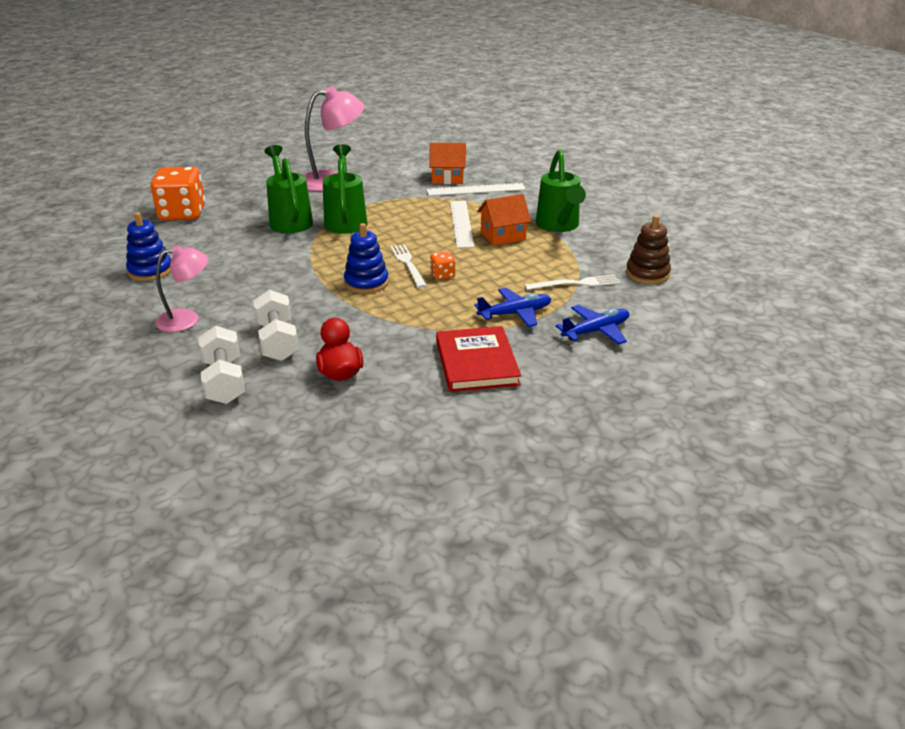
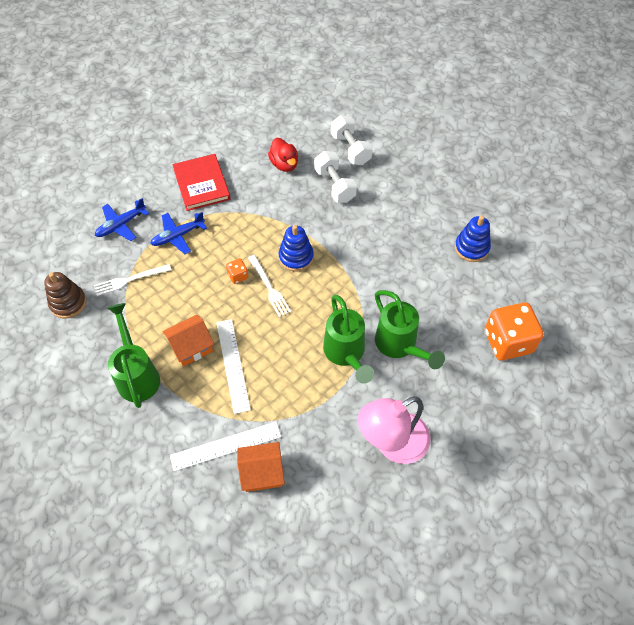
camera: 170 degrees right, 25 degrees up
pink lamp [155,245,209,332] -> none

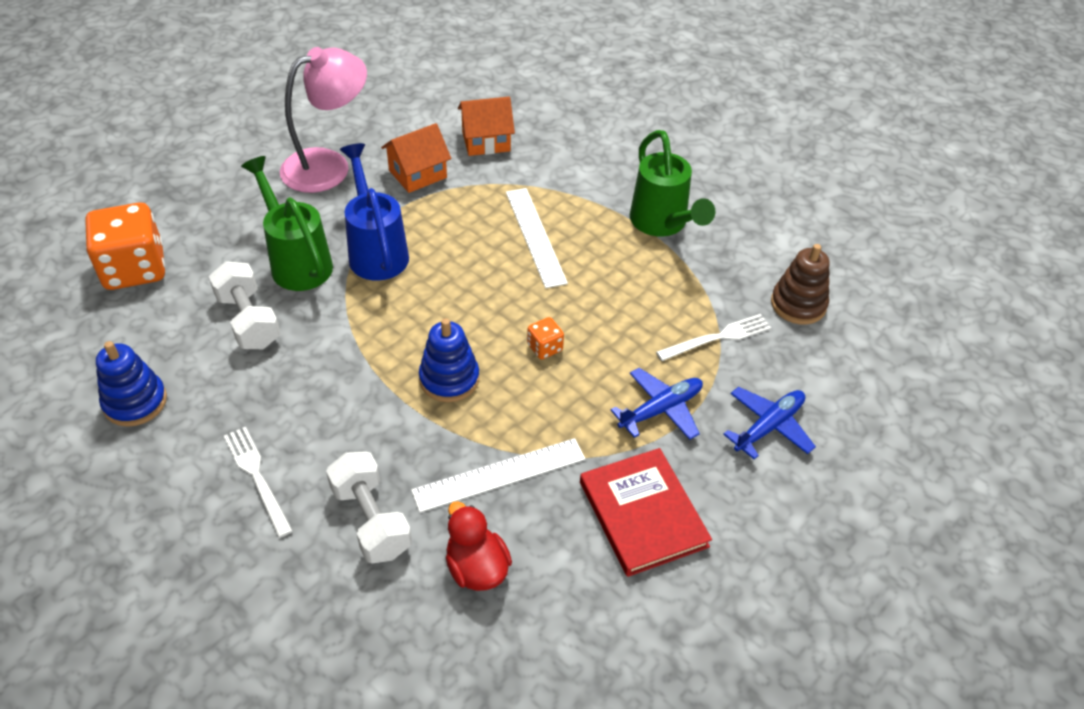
camera: 175 degrees right, 10 degrees down
orange house [162,315,214,367] -> orange house moved to [381,123,451,193]
white ruler [170,422,281,471] -> white ruler moved to [411,438,586,513]
white fork [248,255,291,317] -> white fork moved to [224,427,293,538]
green watering can [323,294,374,383] -> blue watering can [340,143,409,281]
white dumbbell [331,115,373,165] -> white dumbbell moved to [209,261,281,349]

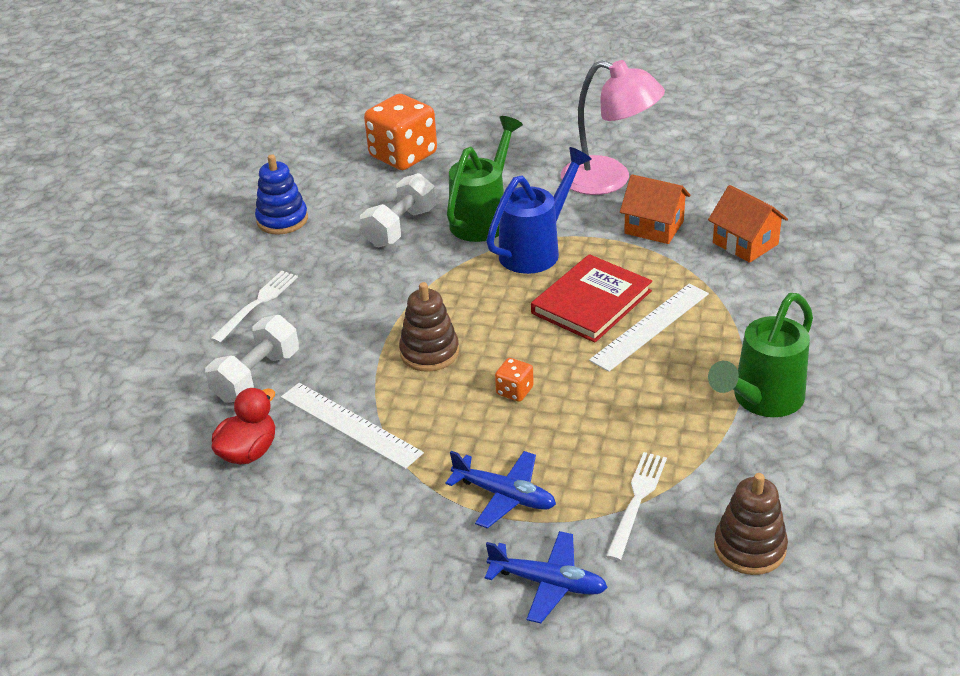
camera: 65 degrees right, 10 degrees down
blue stacking toy [419,318,479,402] -> brown stacking toy [399,282,459,372]
red book [580,448,712,577] -> red book moved to [531,254,652,343]
white fork [656,314,771,361] -> white fork turned 105 degrees counterclockwise [606,452,667,561]

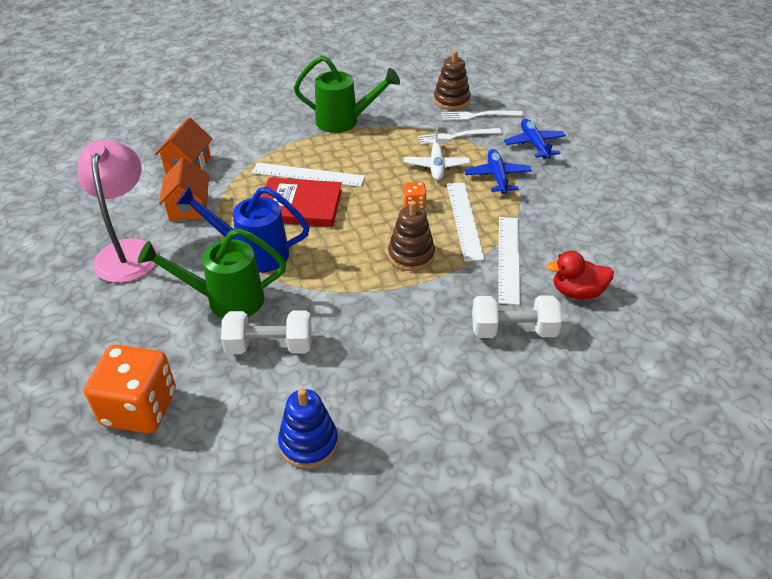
camera: 125 degrees left, 5 degrees up
white fork [211,271,298,343] -> white fork moved to [441,111,523,121]
none -> white plane [404,126,470,180]
none -> white ruler [447,183,485,261]

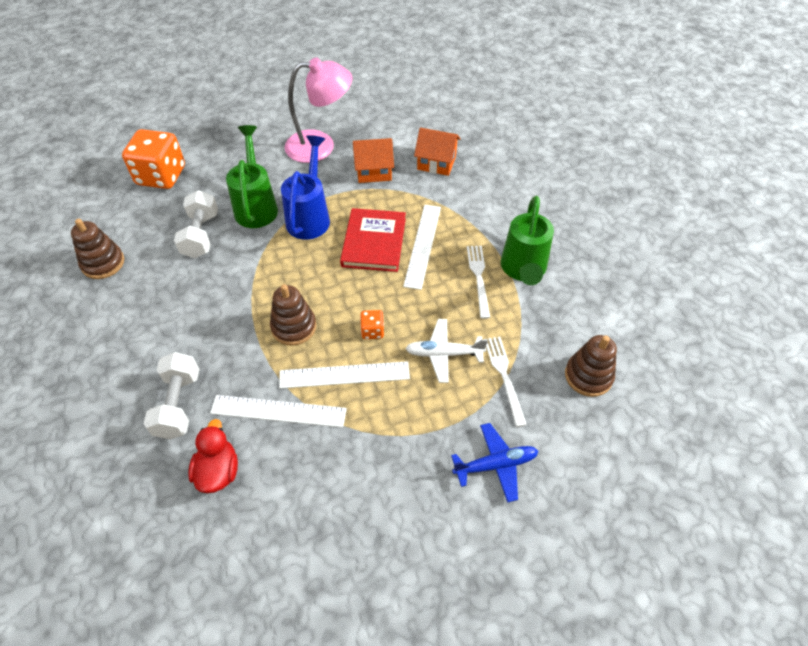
camera: 90 degrees right, 10 degrees up
blue stacking toy [278,388,338,469] -> brown stacking toy [71,219,124,279]
white fork [441,111,523,121] -> white fork moved to [467,246,490,319]
blue plane [464,149,532,194] -> none

